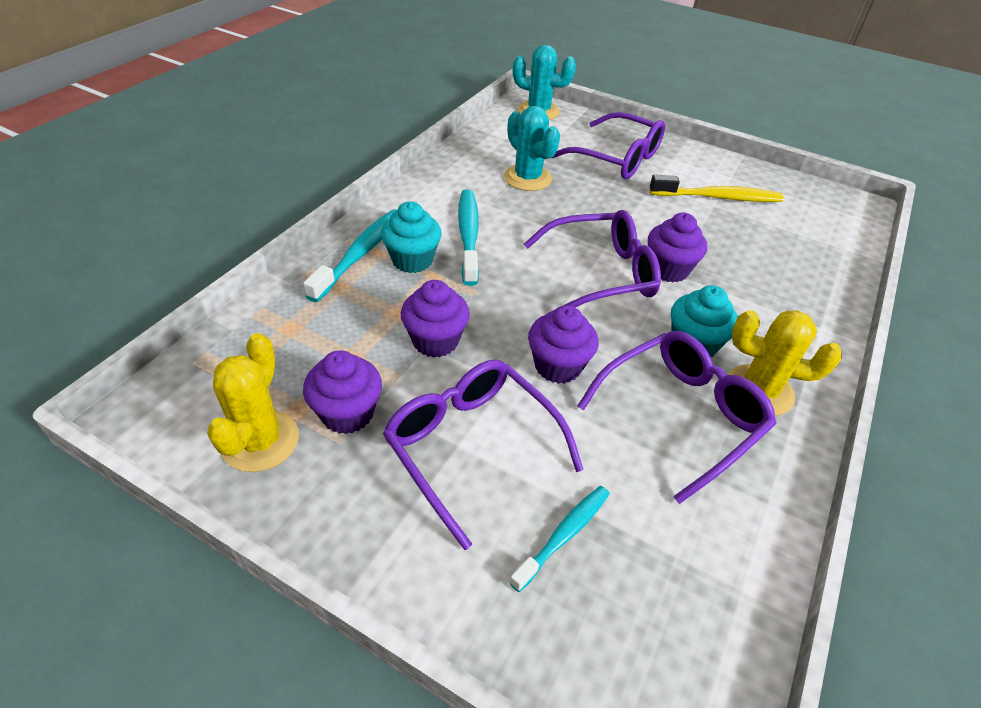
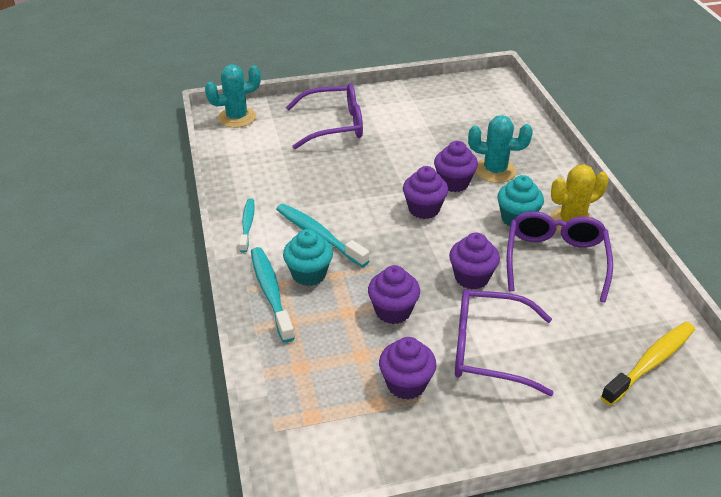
camera: 40 degrees left, 5 degrees down
yellow cactus [207,333,299,472] -> none
turquoise cactus [504,106,560,191] -> turquoise cactus moved to [468,115,533,183]
turquoise toothbrush [509,486,610,592] -> turquoise toothbrush moved to [239,198,255,253]
purple glasses [524,210,661,310] -> purple cupcake [403,166,448,219]
yellow toothbrush [649,175,783,202] -> yellow toothbrush moved to [601,322,695,406]

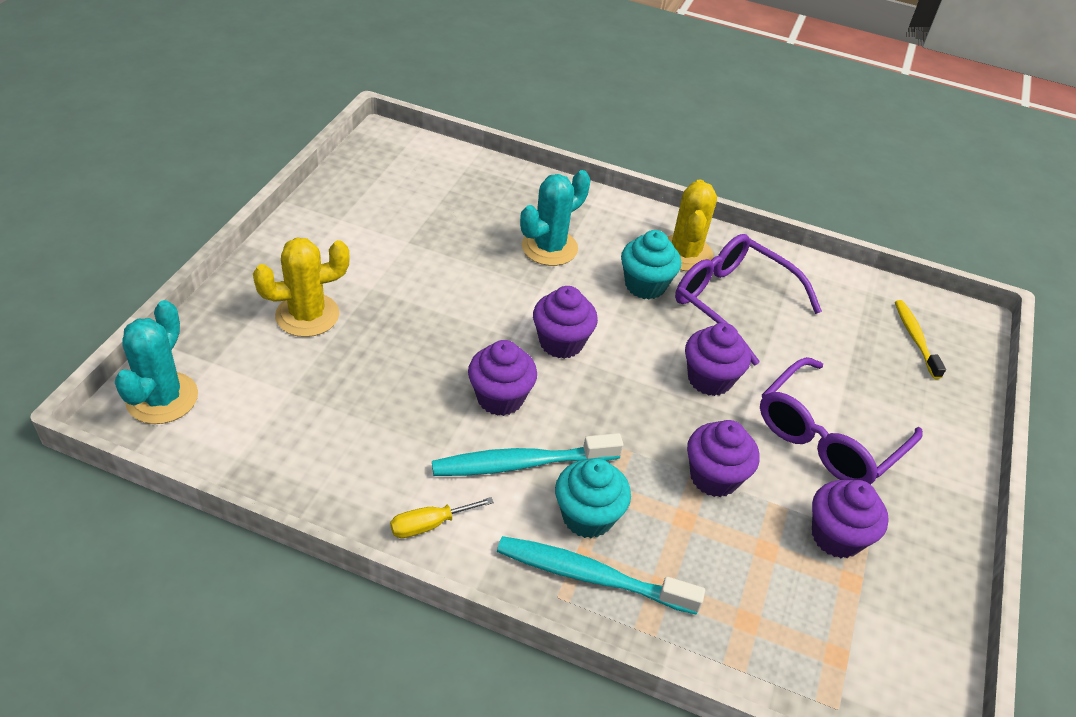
camera: 60 degrees left, 5 degrees up
turquoise toothbrush [239,198,255,253] -> yellow screwdriver [390,497,494,538]
purple glasses [286,83,363,149] -> yellow cactus [253,238,350,337]
purple cupcake [434,141,478,192] -> purple cupcake moved to [468,340,537,416]
yellow toothbrush [601,322,695,406] -> yellow toothbrush [895,300,946,379], size x0.65

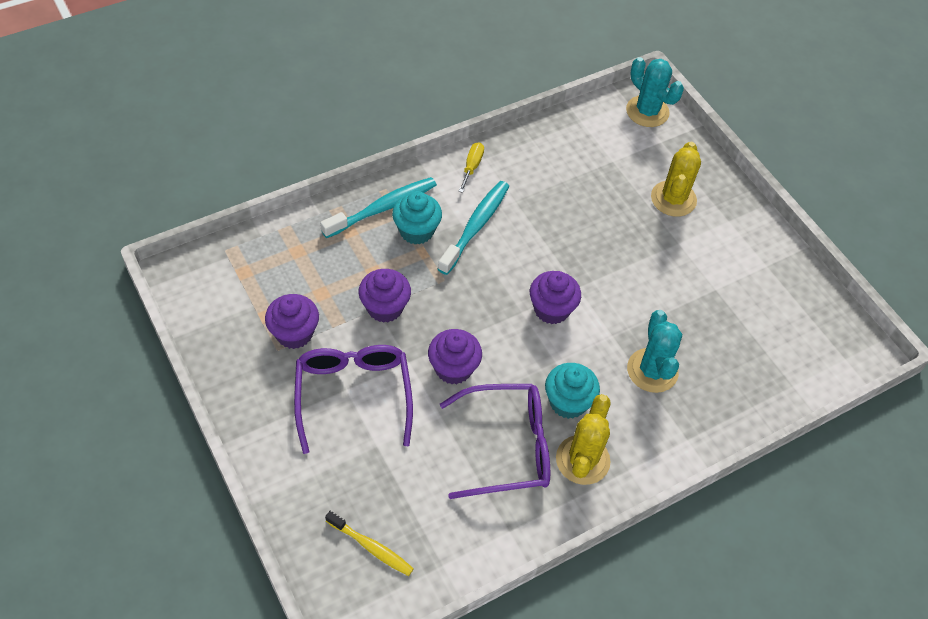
camera: 130 degrees right, 10 degrees up
purple cupcake [468,340,537,416] -> none
yellow cactus [667,179,717,271] -> yellow cactus turned 60 degrees clockwise [556,394,611,485]

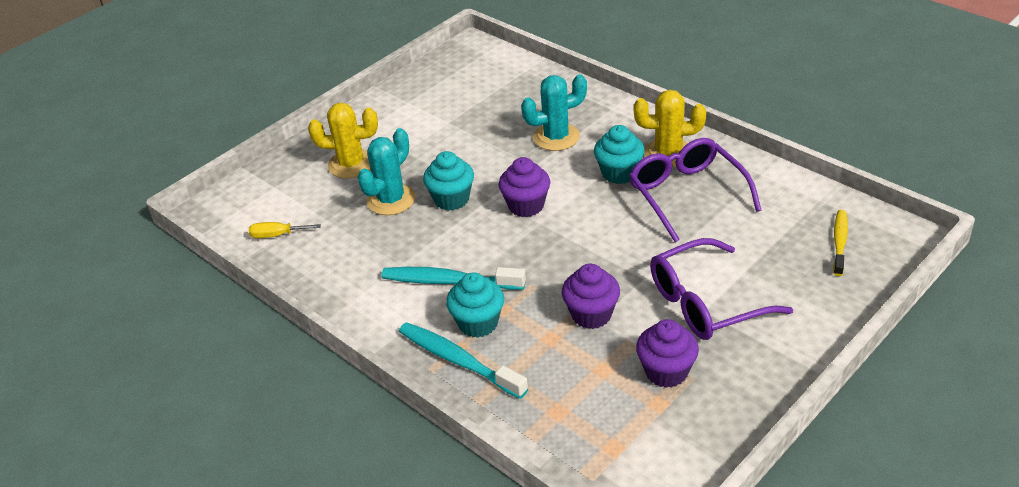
camera: 100 degrees left, 15 degrees down
purple cupcake [428,329,482,384] -> none
yellow screwdriver [458,142,484,193] -> yellow screwdriver moved to [249,222,321,238]
turquoise cactus [626,57,684,127] -> turquoise cactus moved to [357,128,415,215]
none -> turquoise cupcake [423,151,474,210]

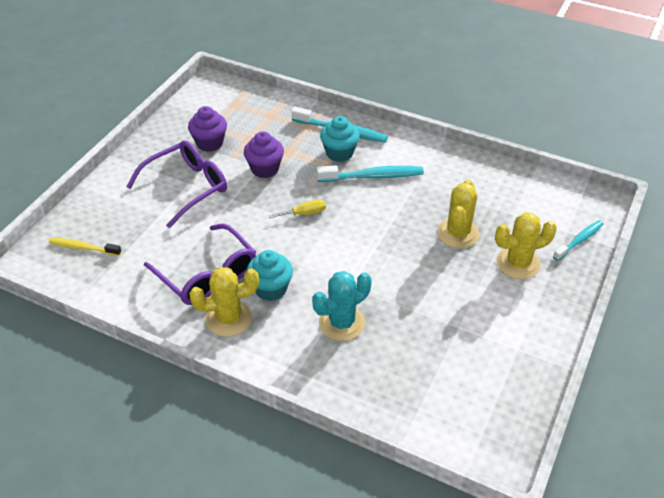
camera: 160 degrees right, 5 degrees up
yellow screwdriver [249,222,321,238] -> yellow screwdriver moved to [268,199,326,218]
turquoise cactus [357,128,415,215] -> yellow cactus [437,180,480,248]
turquoise cupcake [423,151,474,210] -> none
purple cupcake [499,157,550,217] -> none
yellow toothbrush [833,210,848,276] -> yellow toothbrush turned 105 degrees clockwise [49,238,122,256]
none -> turquoise toothbrush [553,220,603,261]

